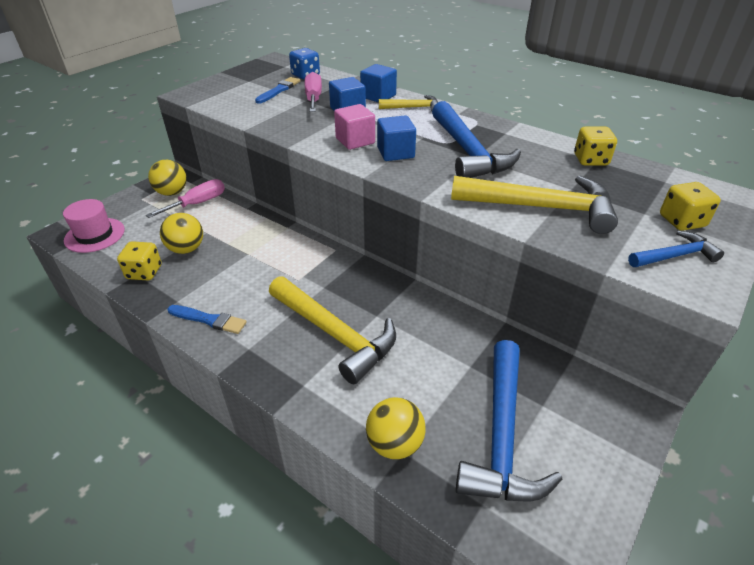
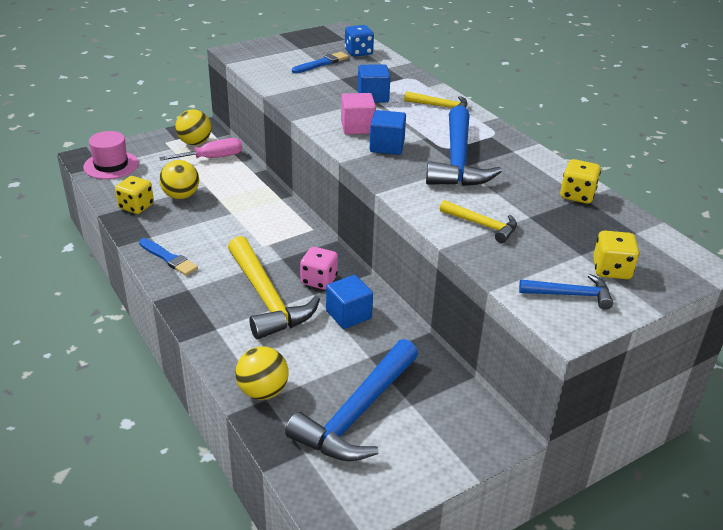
camera: 20 degrees right, 5 degrees down
pink screwdriver [305,72,322,112] -> none
blue cube [360,64,397,103] -> blue cube moved to [326,275,373,329]
yellow hammer [451,175,618,234] -> yellow hammer [440,200,517,243], size x0.52
none -> pink dice [300,247,338,290]

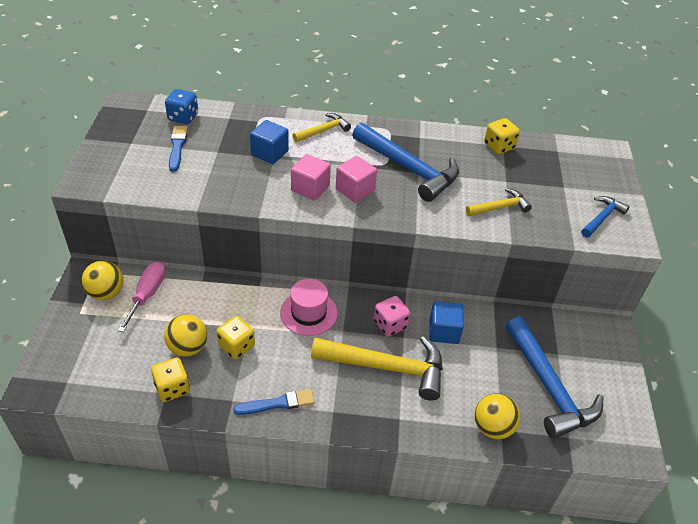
camera: 55 degrees left, 10 degrees up
pink hat [83,131,139,179] -> pink hat moved to [280,279,338,336]
blue cube [370,110,406,155] -> pink cube [336,156,377,203]
yellow dice [593,231,639,279] -> yellow dice moved to [217,316,255,359]

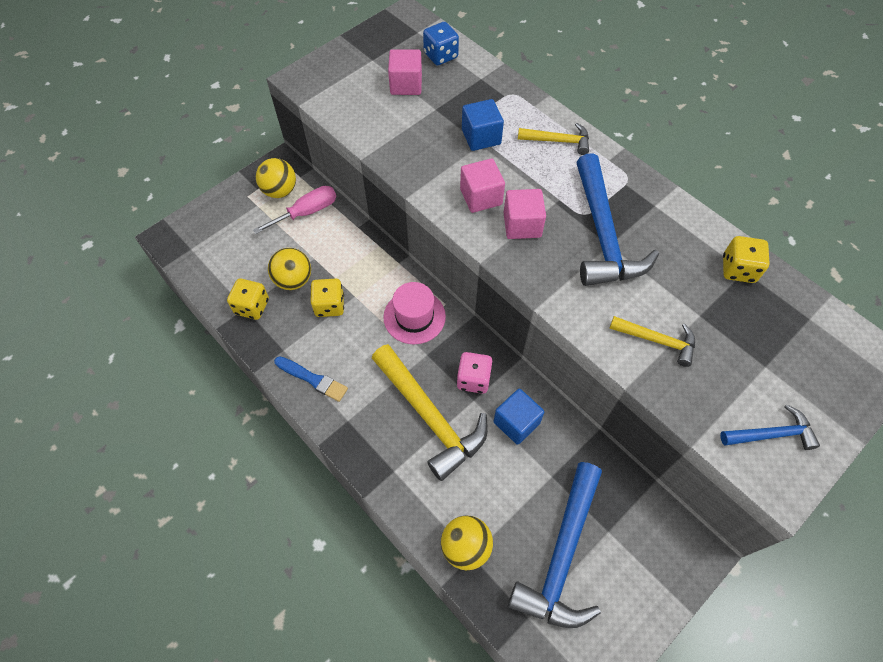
camera: 45 degrees right, 15 degrees up
blue brush [169,126,188,172] -> pink cube [388,49,422,95]

